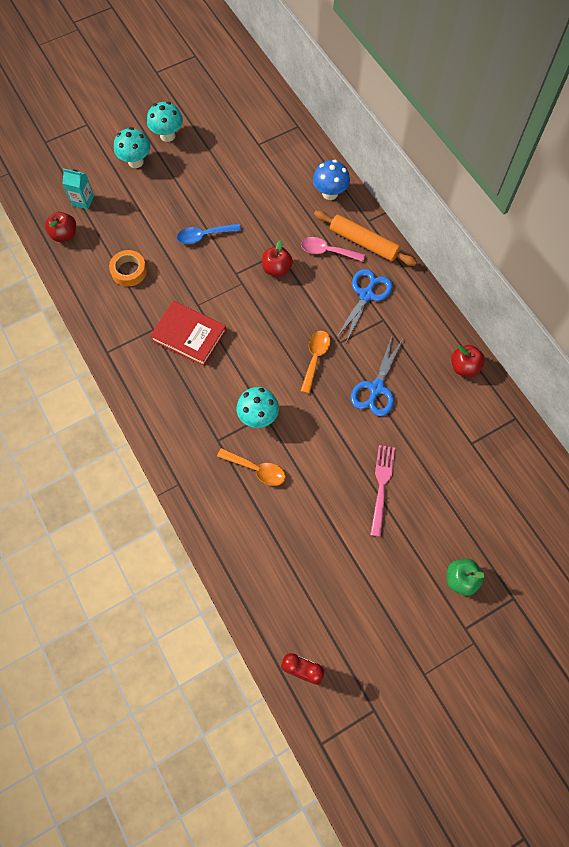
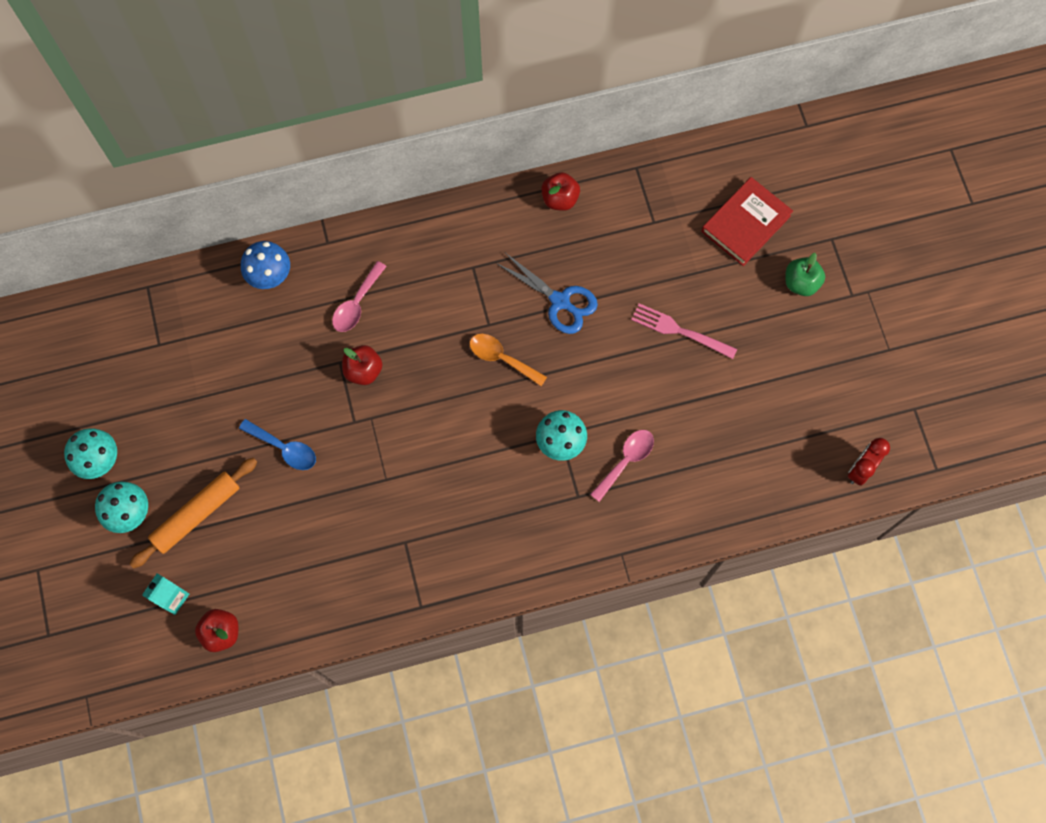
camera: 75 degrees left, 5 degrees up
orange tape [109,250,147,287] -> none
red book [150,301,227,366] -> red book moved to [701,177,793,266]
blue spoon [177,224,241,244] -> blue spoon turned 60 degrees counterclockwise [239,419,316,470]
orange spoon [217,448,286,486] -> pink spoon [590,430,654,502]
orange rolling pin [314,210,417,266] -> orange rolling pin moved to [130,458,257,569]
blue scissors [336,269,393,343] -> none

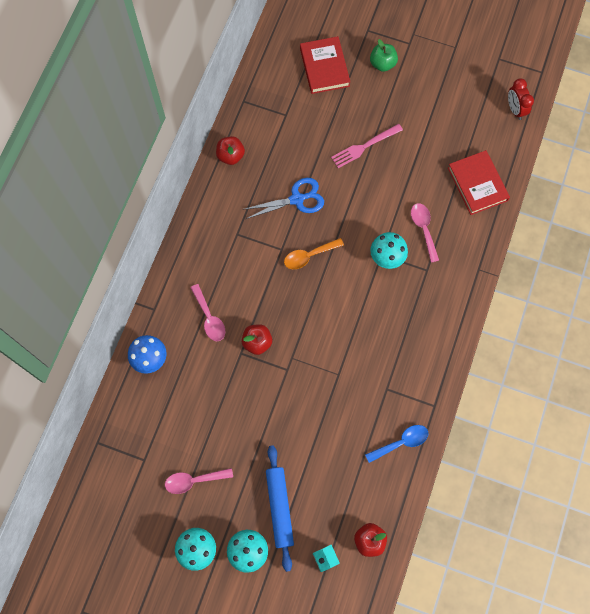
camera: 55 degrees left, 0 degrees up
orange rolling pin [130,458,257,569] -> blue rolling pin [266,445,294,572]
blue spoon [239,419,316,470] -> blue spoon moved to [365,425,429,463]
none -> pink spoon [165,468,233,494]
none -> red book [448,150,510,215]

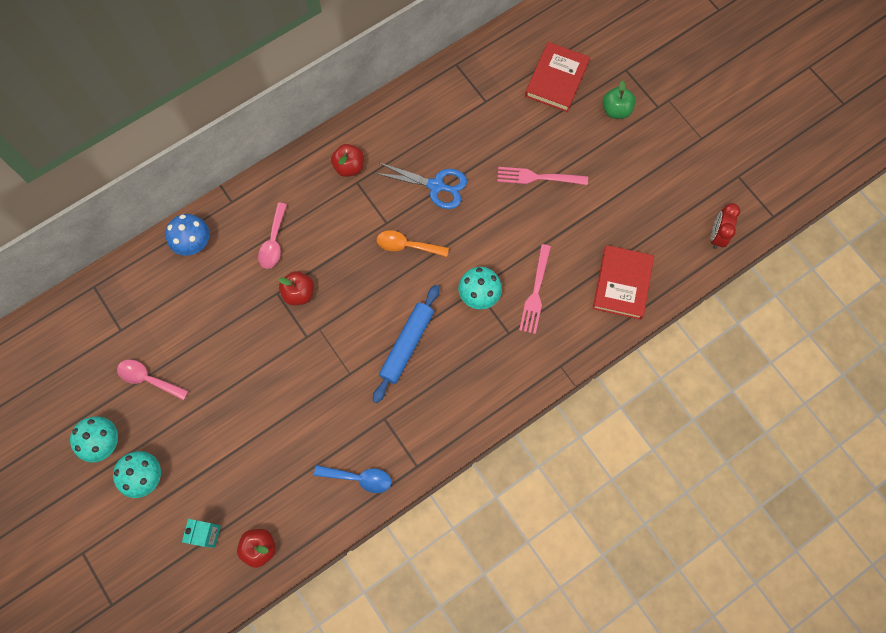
camera: 35 degrees right, 0 degrees up
red apple [216,136,245,165] -> red apple moved to [331,144,364,177]
blue rolling pin [266,445,294,572] -> blue rolling pin moved to [373,285,439,403]
pink spoon [411,203,439,263] -> pink fork [519,244,551,334]

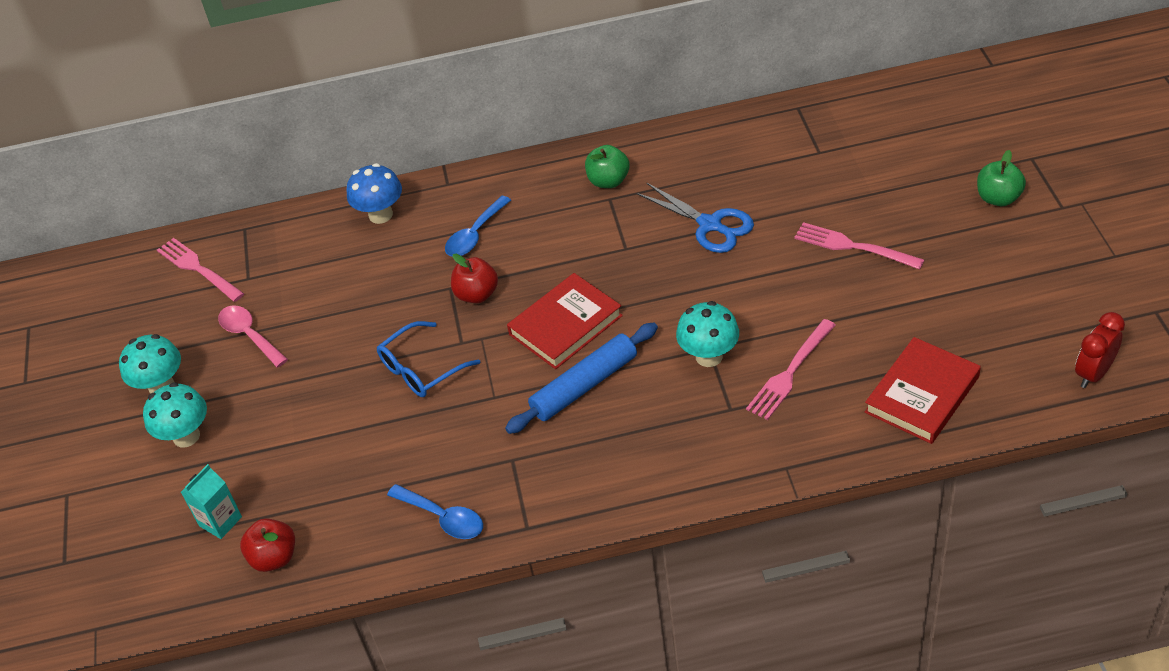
camera: 30 degrees right, 25 degrees down
pink spoon [258,203,287,269] -> blue spoon [445,196,511,257]
red apple [331,144,364,177] -> green apple [585,145,629,188]
orange spoon [377,230,449,257] -> none
red book [525,42,590,112] -> red book moved to [507,273,623,369]
none -> pink fork [157,238,244,302]
none -> blue glasses [377,321,480,397]

